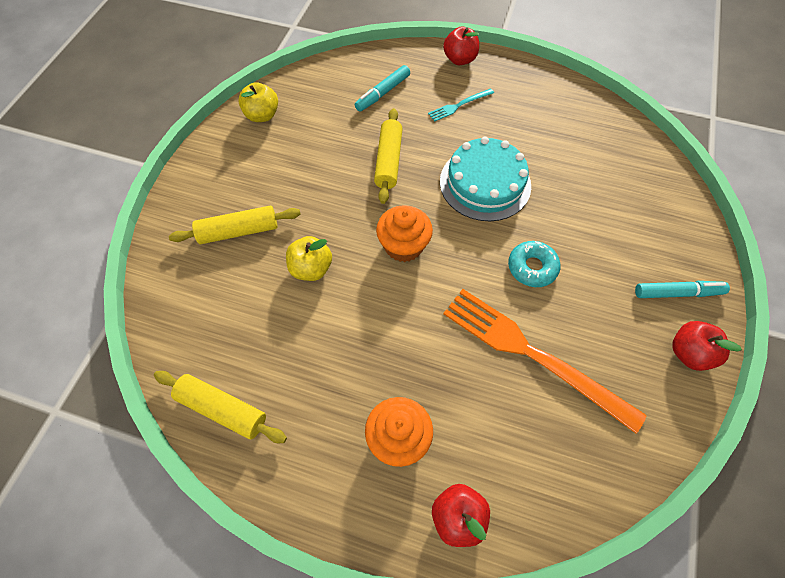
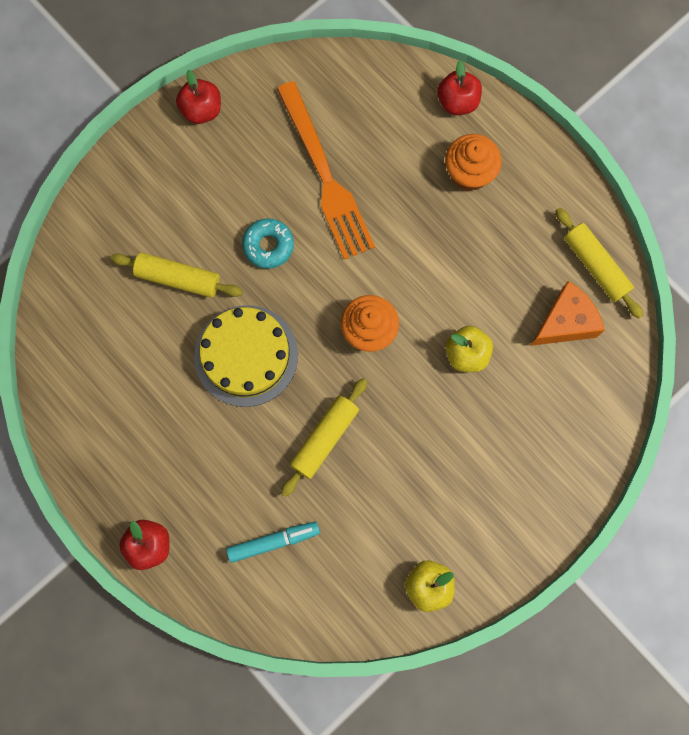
camera: 150 degrees left, 15 degrees up
yellow rolling pin [169,206,300,244] -> yellow rolling pin moved to [111,252,243,298]
turquoise fork [428,88,494,122] -> none
turquoise cake [440,137,531,221] -> yellow cake [194,305,298,407]
turquoise marker [635,281,730,298] -> none
none -> orange cheese [530,281,605,346]

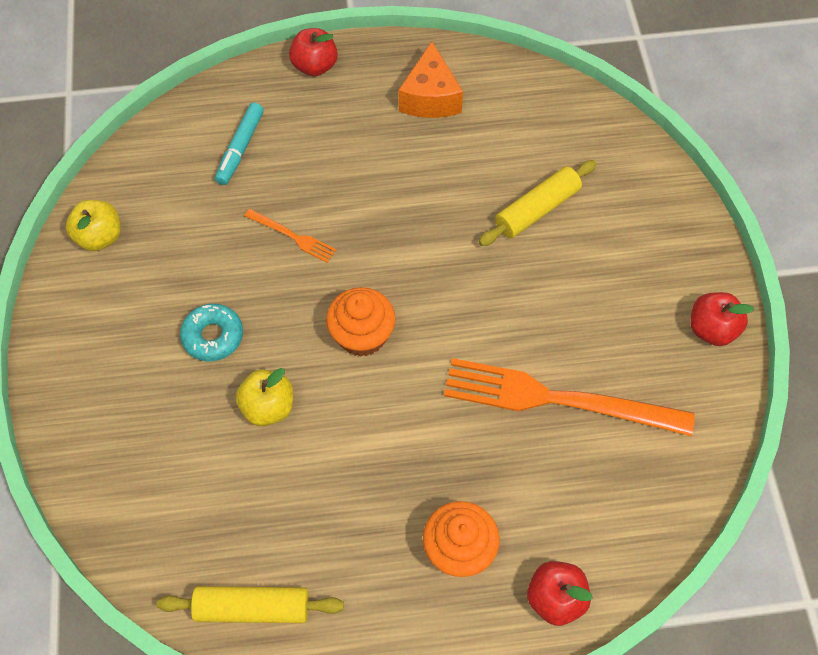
camera: 125 degrees right, 15 degrees down
yellow cake [194,305,298,407] -> none
turquoise donut [242,219,294,269] -> turquoise donut moved to [180,304,243,361]
yellow rolling pin [281,378,367,497] -> orange fork [244,209,336,263]
orange cheese [530,281,605,346] -> orange cheese moved to [398,41,463,118]

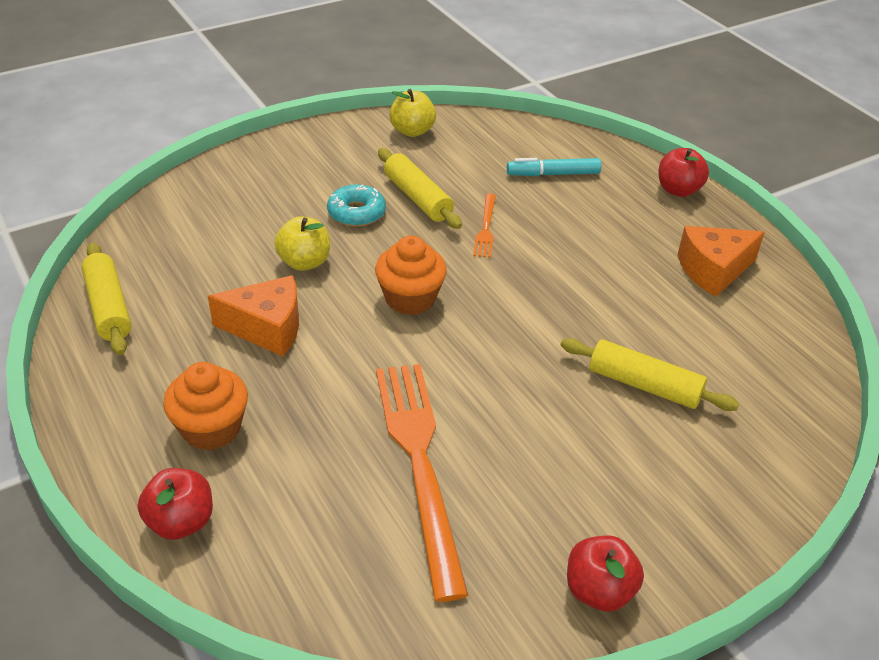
camera: 65 degrees right, 20 degrees down
none -> orange cheese [208,275,299,356]
none -> yellow rolling pin [378,148,462,229]

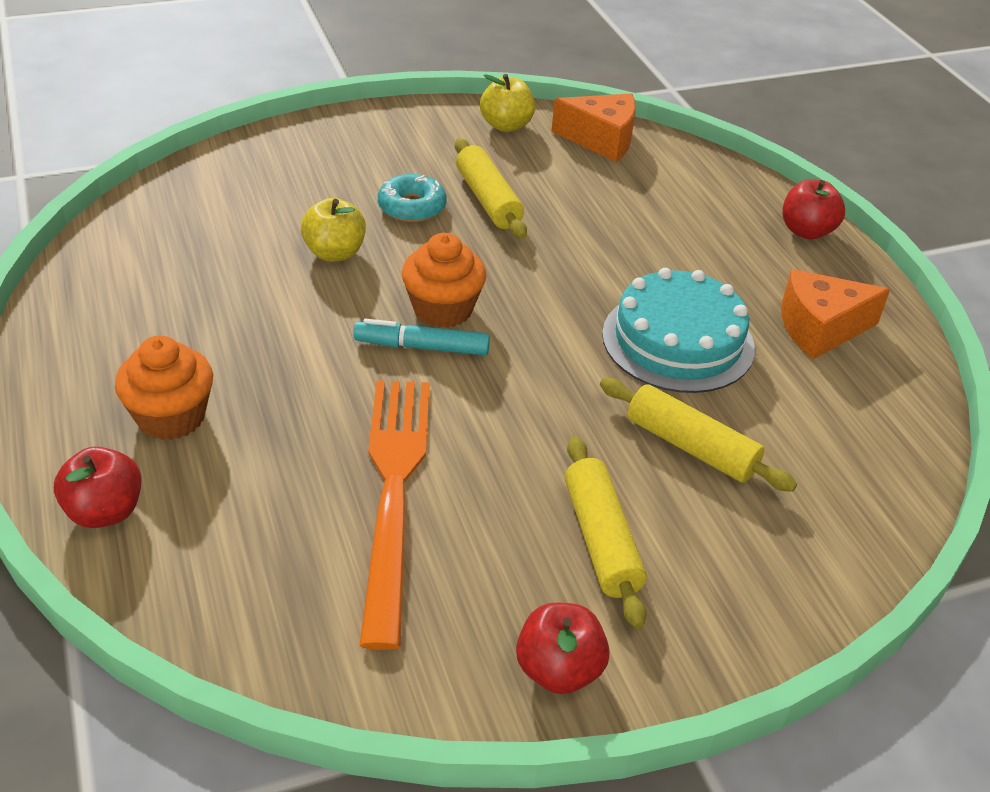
camera: 10 degrees right, 0 degrees up
yellow rolling pin [81,243,131,355] -> yellow rolling pin moved to [565,436,647,629]
orange cheese [208,275,299,356] -> orange cheese moved to [551,94,636,162]
orange fork [473,193,496,258] -> none
turquoise marker [507,158,601,176] -> turquoise marker moved to [353,319,490,355]
none -> turquoise cake [602,268,755,393]

